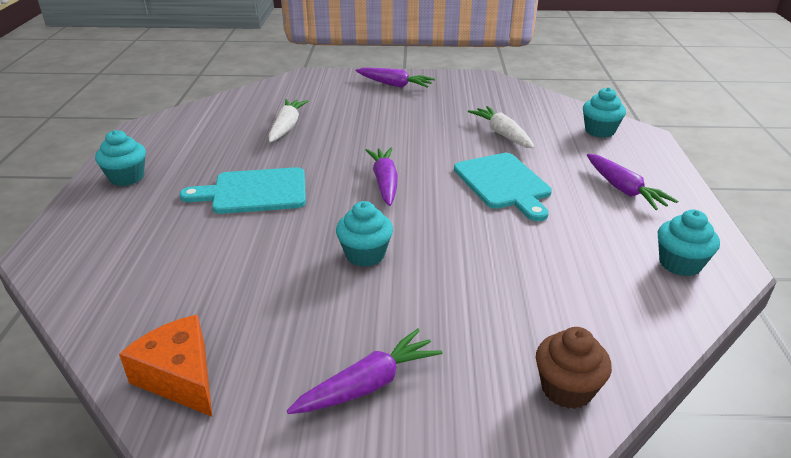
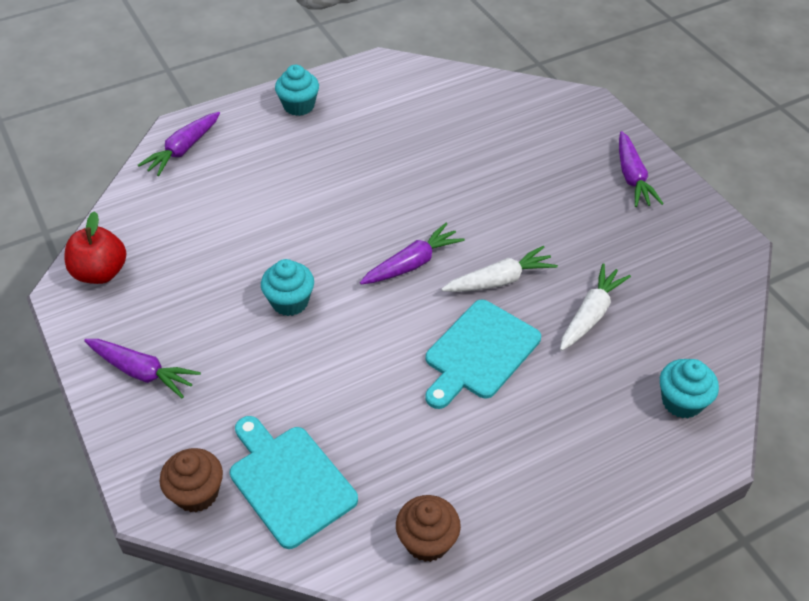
camera: 60 degrees right, 15 degrees up
orange cheese [119,314,212,416] -> red apple [65,211,126,284]
turquoise cutting board [180,167,306,214] -> turquoise cutting board moved to [230,416,358,549]
white carrot [269,99,308,142] -> white carrot moved to [441,246,558,292]
purple carrot [587,154,678,210] -> purple carrot moved to [138,112,220,176]
turquoise cupcake [658,210,720,276] -> brown cupcake [396,495,461,562]

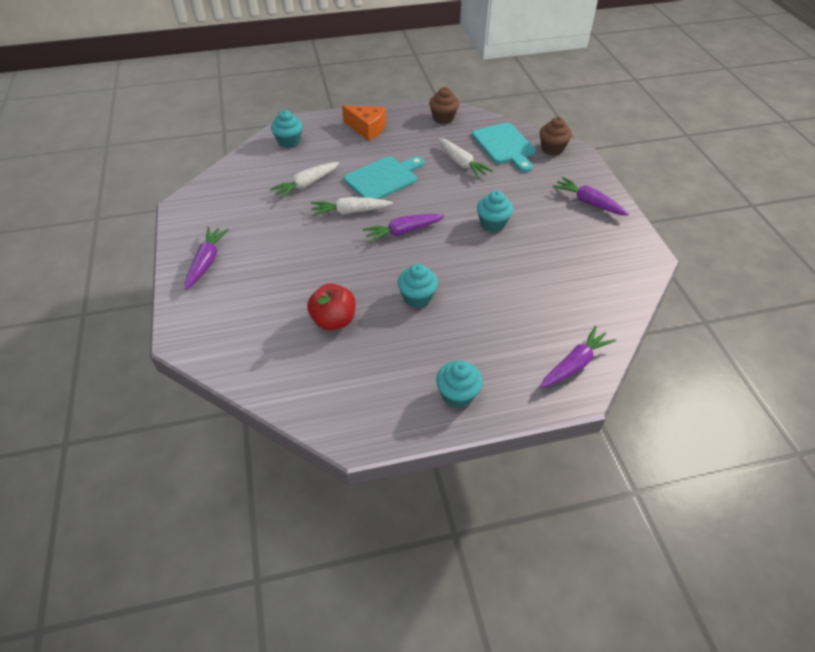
camera: 165 degrees left, 0 degrees up
red apple [65,211,126,284] -> red apple moved to [307,284,356,330]
none -> orange cheese [342,106,386,141]
none -> turquoise cupcake [398,264,438,308]
none -> white carrot [439,138,493,179]

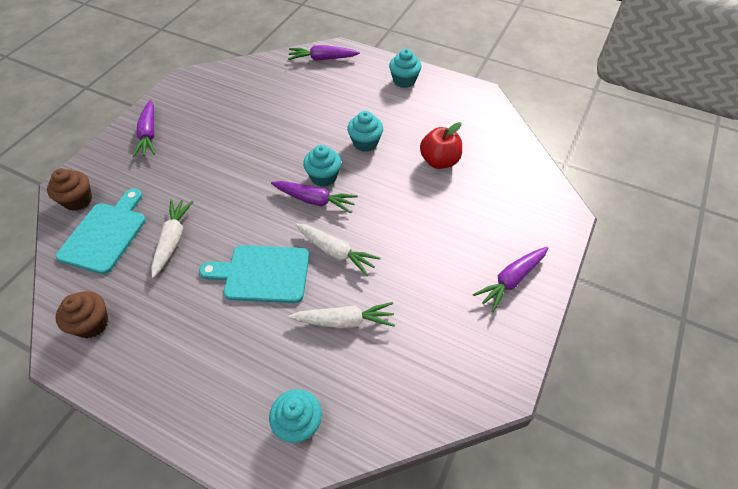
camera: 140 degrees left, 5 degrees up
orange cheese [342,106,386,141] -> none
turquoise cupcake [477,191,513,232] -> turquoise cupcake moved to [303,145,341,187]

